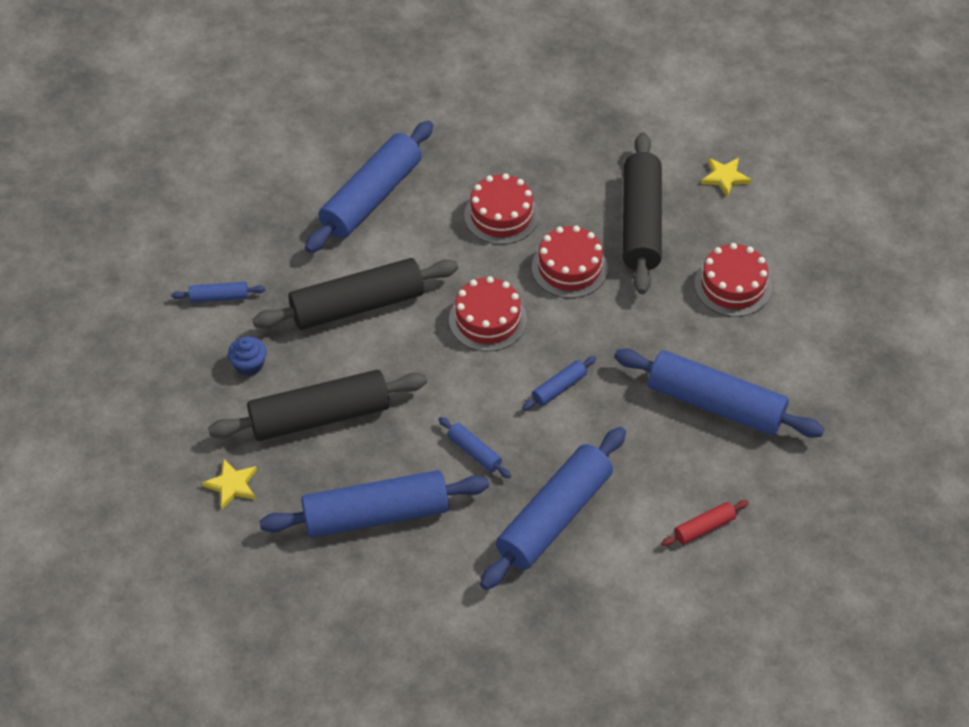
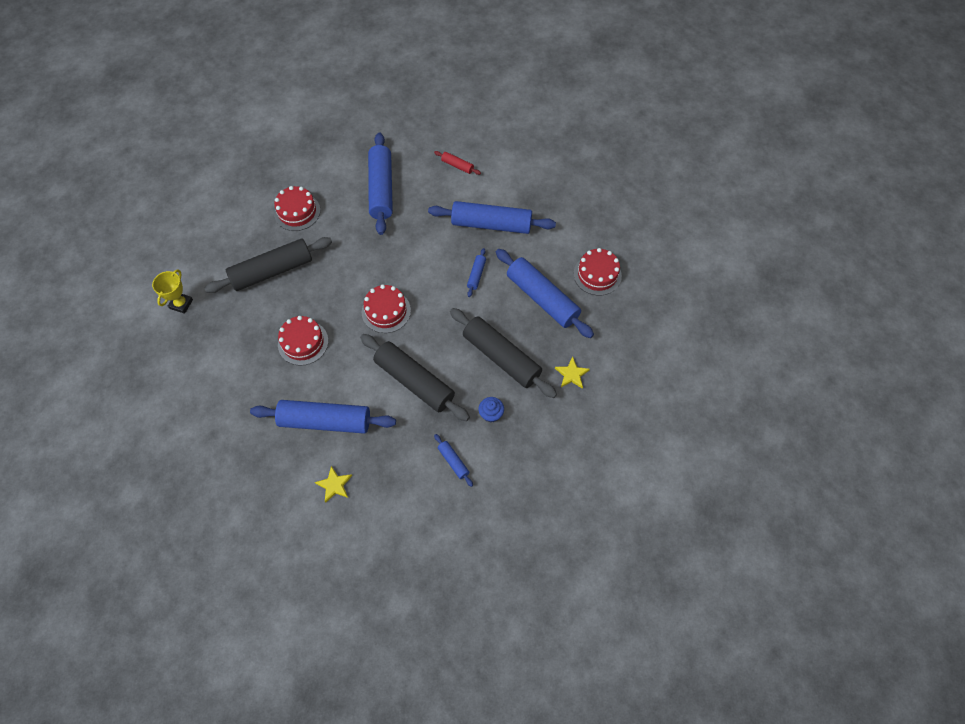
camera: 120 degrees left, 10 degrees up
blue rolling pin [522,356,596,410] -> none
red cake [532,226,608,298] -> red cake moved to [574,248,622,296]
yellow star [701,158,751,197] -> yellow star moved to [315,466,352,503]
none -> yellow trophy [152,269,193,314]

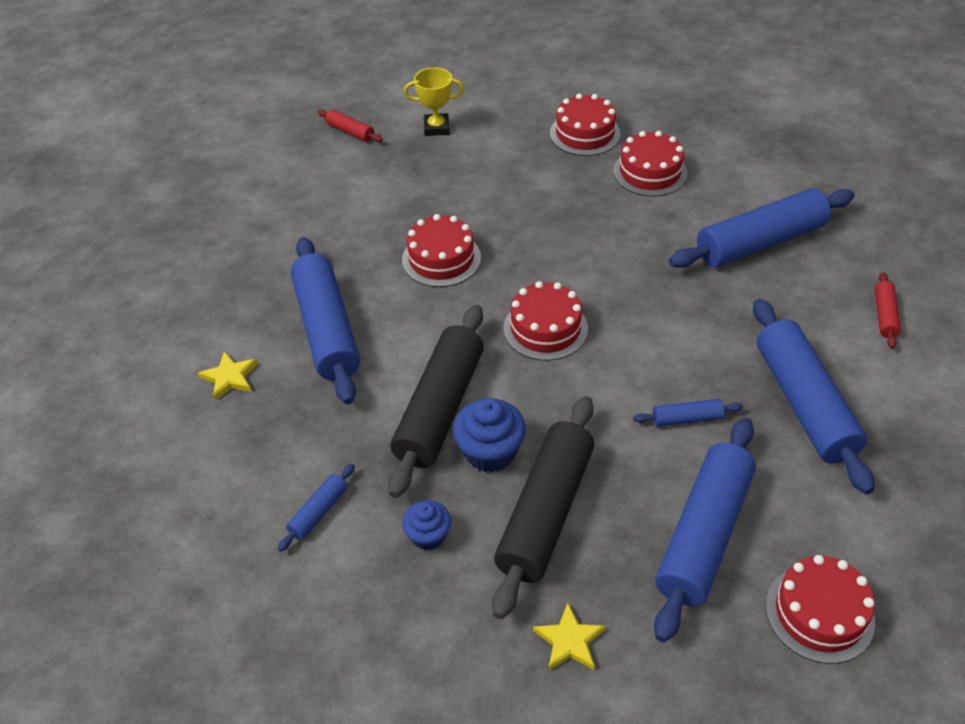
camera: 70 degrees right, 15 degrees down
black rolling pin [204,237,332,293] -> none
none -> red rolling pin [318,110,383,142]
none -> blue cupcake [453,398,526,473]
none -> red cake [550,93,621,156]

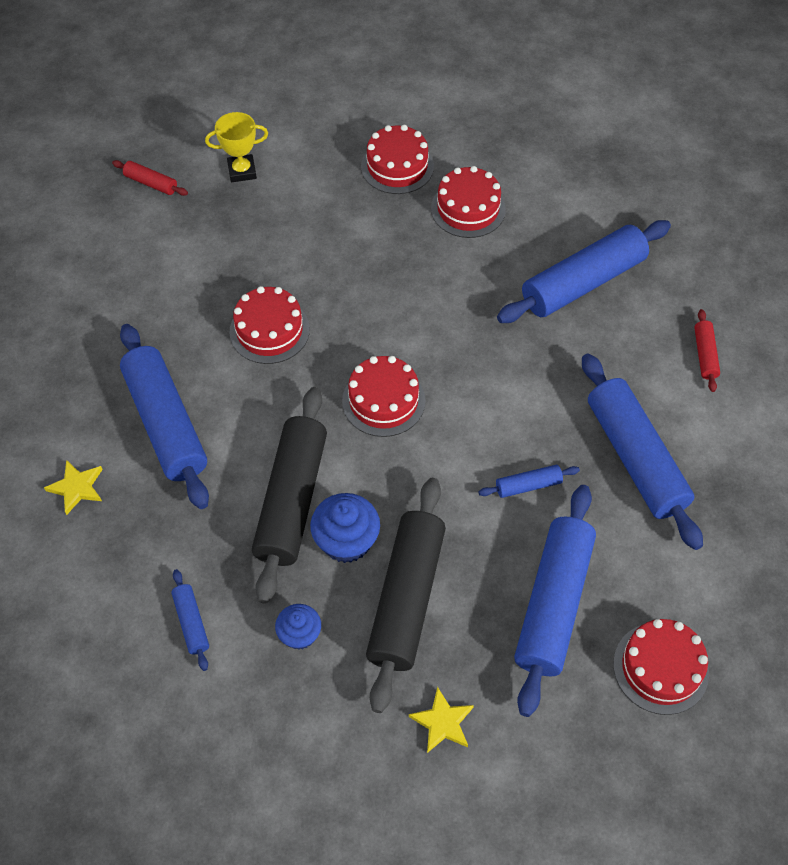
camera: 10 degrees left, 10 degrees up
blue rolling pin [278,464,355,552] -> blue rolling pin turned 45 degrees counterclockwise [171,569,209,671]

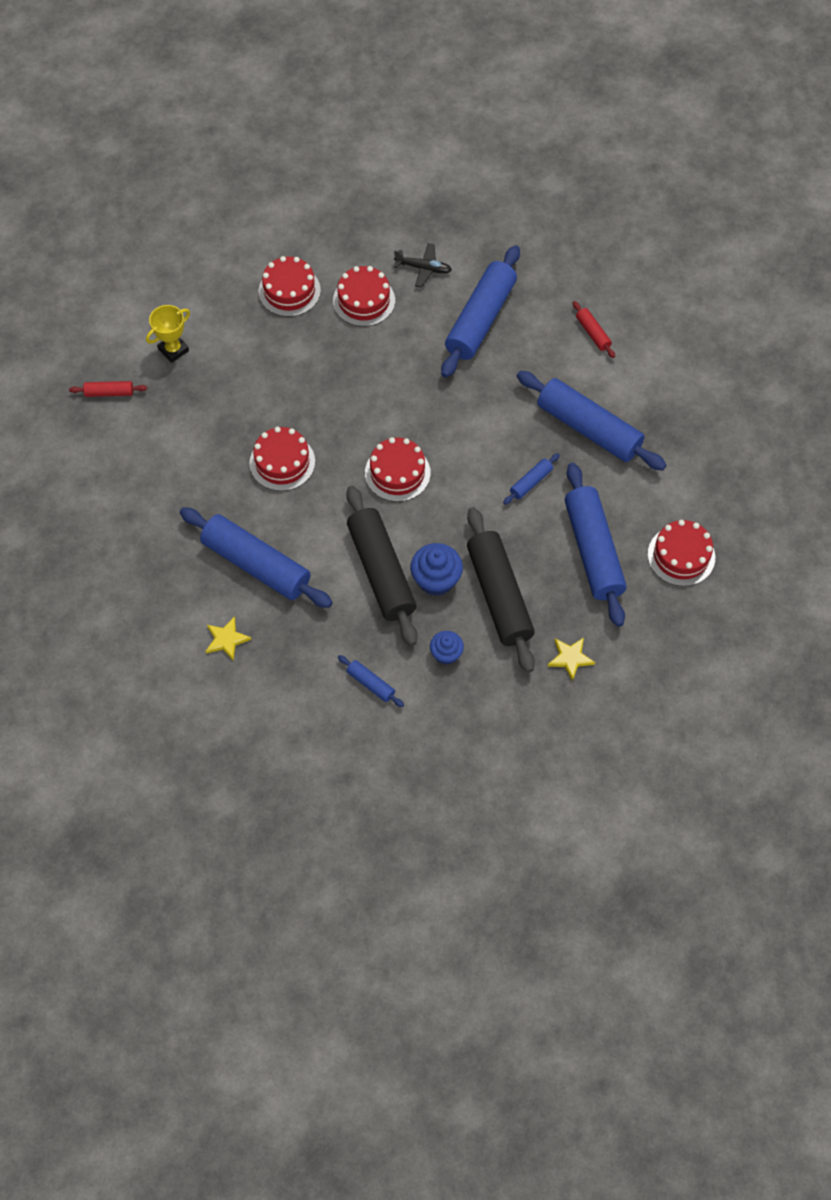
camera: 30 degrees left, 5 degrees up
none -> black plane [394,243,452,288]

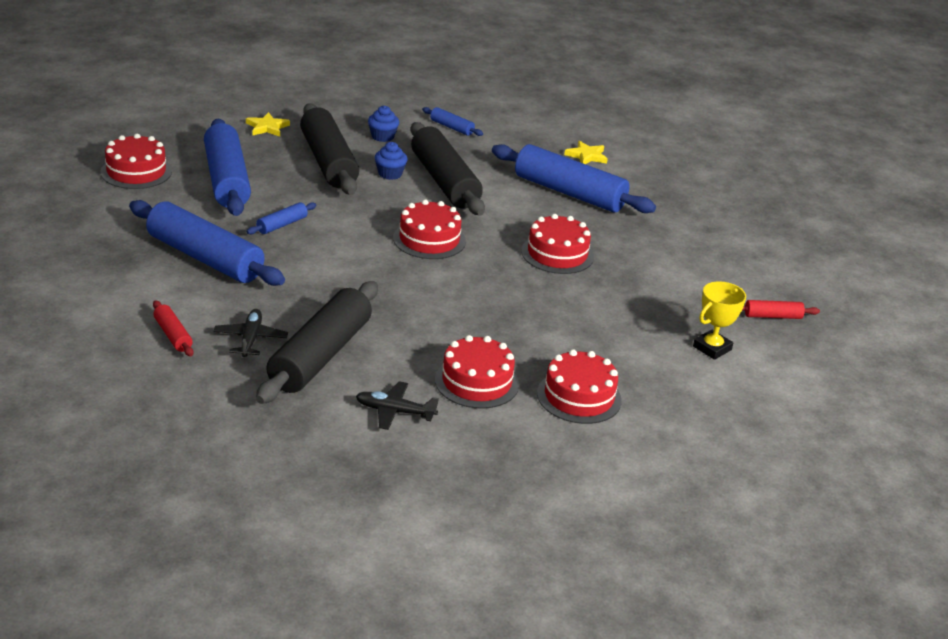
camera: 175 degrees right, 30 degrees down
blue cupcake [410,543,463,596] -> blue cupcake [375,142,408,180], size x0.64
blue rolling pin [441,245,520,378] -> black rolling pin [256,281,378,404]
none -> black plane [213,309,288,357]

